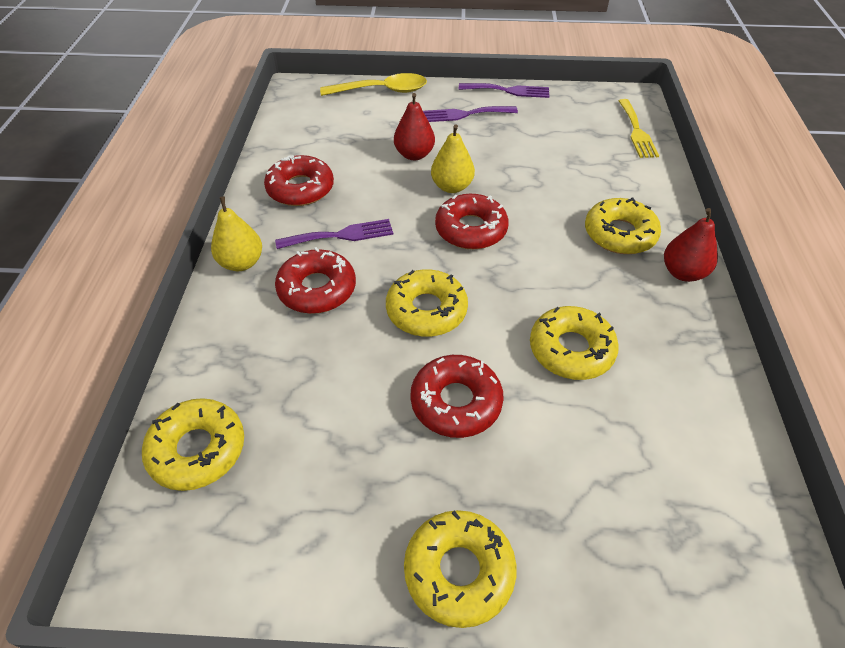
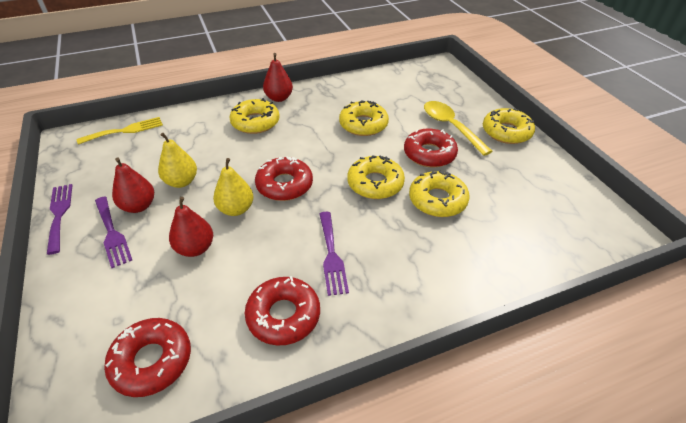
camera: 115 degrees left, 5 degrees down
yellow donut [142,398,244,491] -> yellow donut moved to [409,171,470,217]
yellow pear [211,196,262,271] -> yellow pear moved to [158,133,197,188]
purple fork [275,219,393,249] -> purple fork turned 150 degrees counterclockwise [319,212,349,296]
red donut [275,247,356,314] -> red donut moved to [104,318,191,397]
yellow spoon [320,73,427,96] -> yellow spoon moved to [424,101,492,156]
none -> red pear [112,157,154,213]

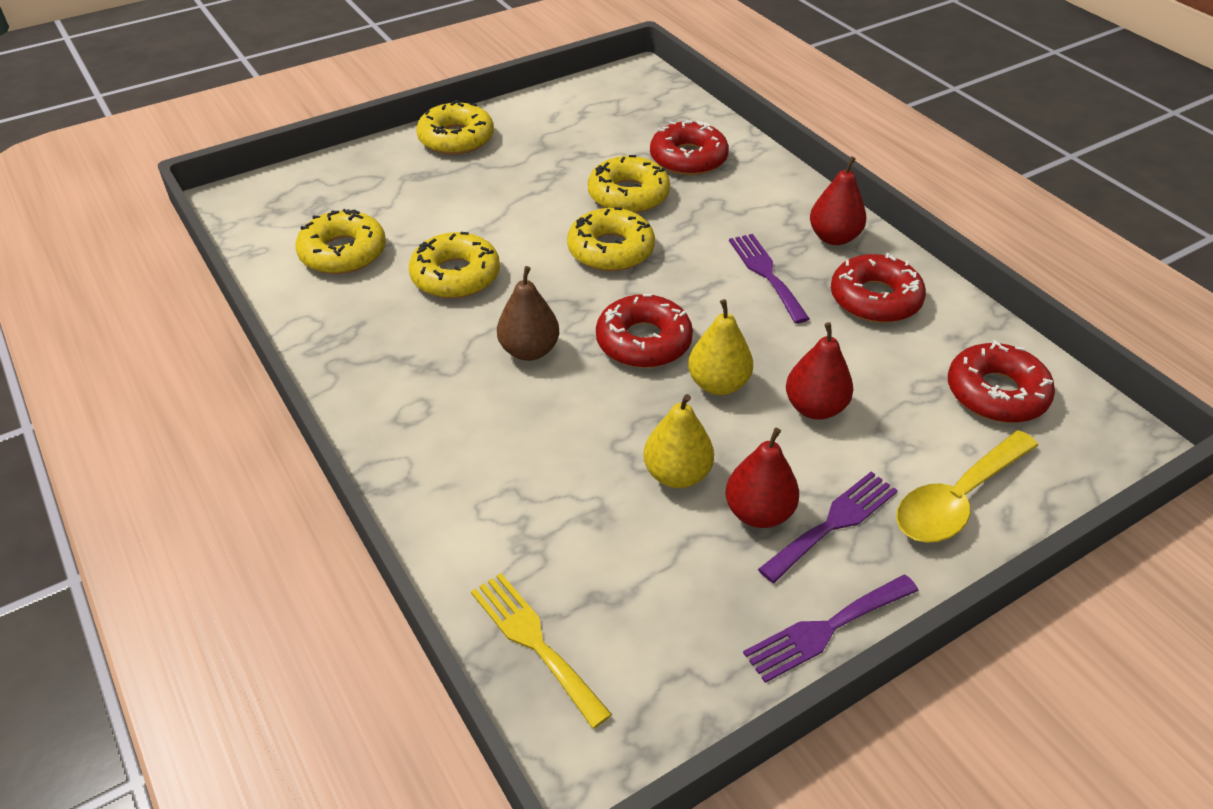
camera: 100 degrees left, 0 degrees up
yellow donut [229,98,280,134] -> yellow donut moved to [296,209,386,274]
red pear [263,53,293,102] -> red pear moved to [810,156,866,245]
purple fork [319,212,349,296] -> purple fork turned 90 degrees counterclockwise [729,234,810,324]
red donut [404,128,458,168] -> red donut moved to [650,120,729,176]
yellow spoon [424,101,492,156] -> yellow spoon moved to [896,430,1038,543]
none -> brown pear [497,266,559,361]

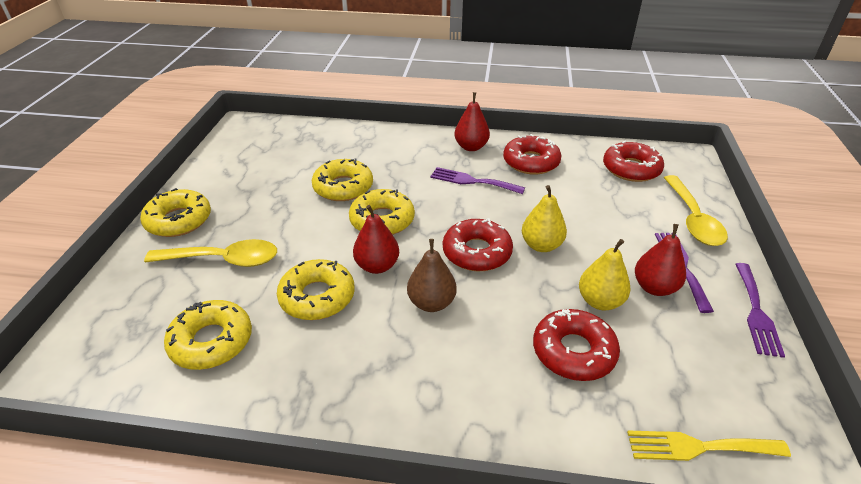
camera: 50 degrees left, 5 degrees down
red donut [650,120,729,176] -> red donut moved to [533,309,620,381]
red pear [786,322,853,420] -> red pear moved to [353,205,399,274]
none -> yellow spoon [144,239,277,267]

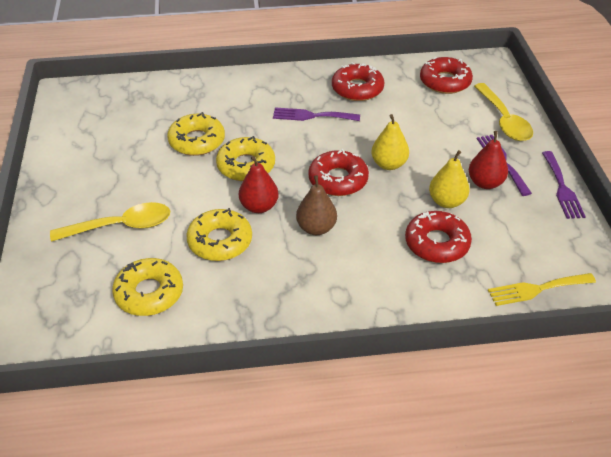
camera: 15 degrees left, 5 degrees up
yellow donut [140,188,211,237] -> none
red pear [454,92,490,151] -> none

